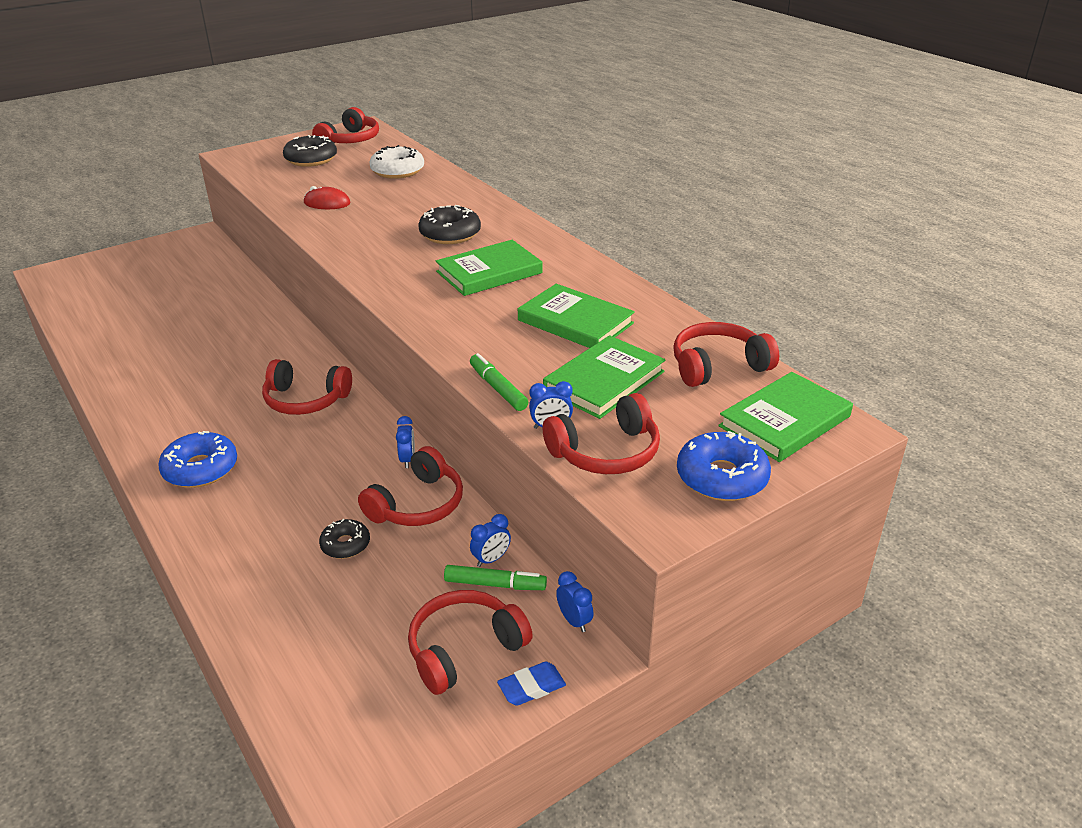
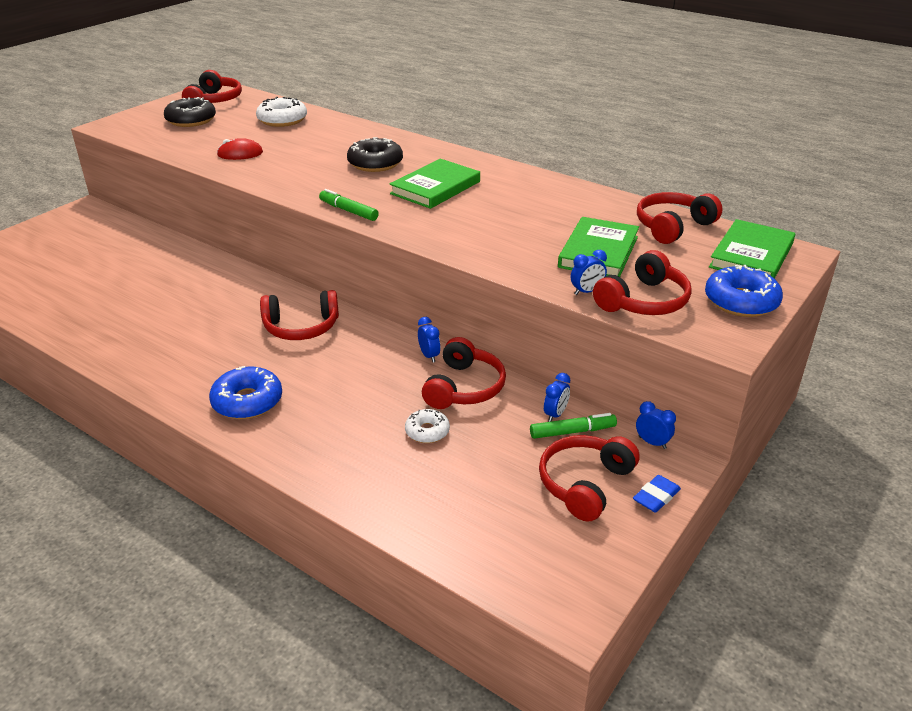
camera: 20 degrees left, 0 degrees up
black donut [319,519,370,559] -> white donut [405,409,450,443]
green marker [470,353,528,411] -> green marker moved to [319,189,379,221]
green book [518,284,635,348] -> none

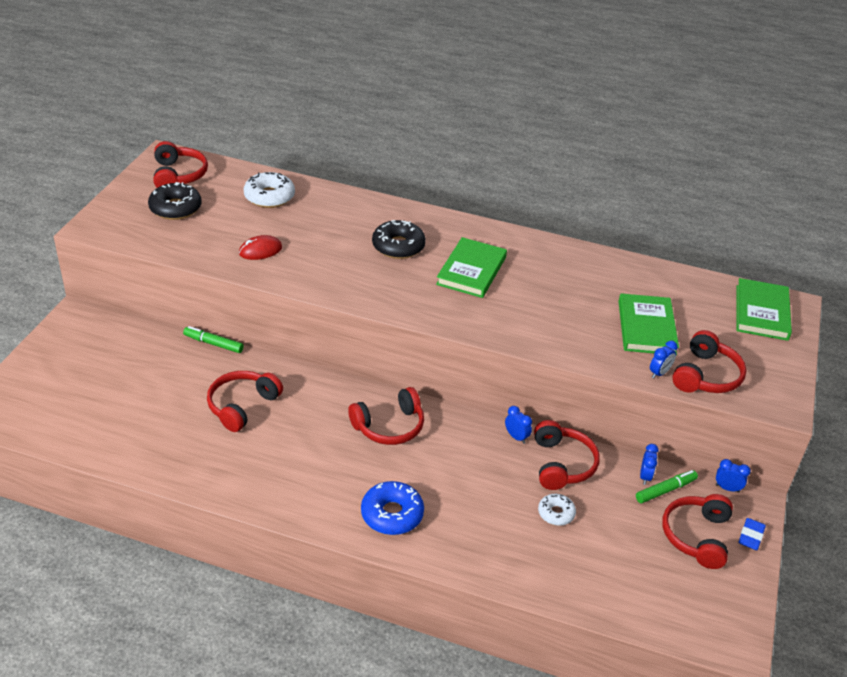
camera: 20 degrees left, 5 degrees up
green marker [319,189,379,221] -> green marker moved to [183,326,244,353]
red headphones [637,192,722,244] -> red headphones moved to [207,371,283,432]
blue donut [705,265,783,317] -> none

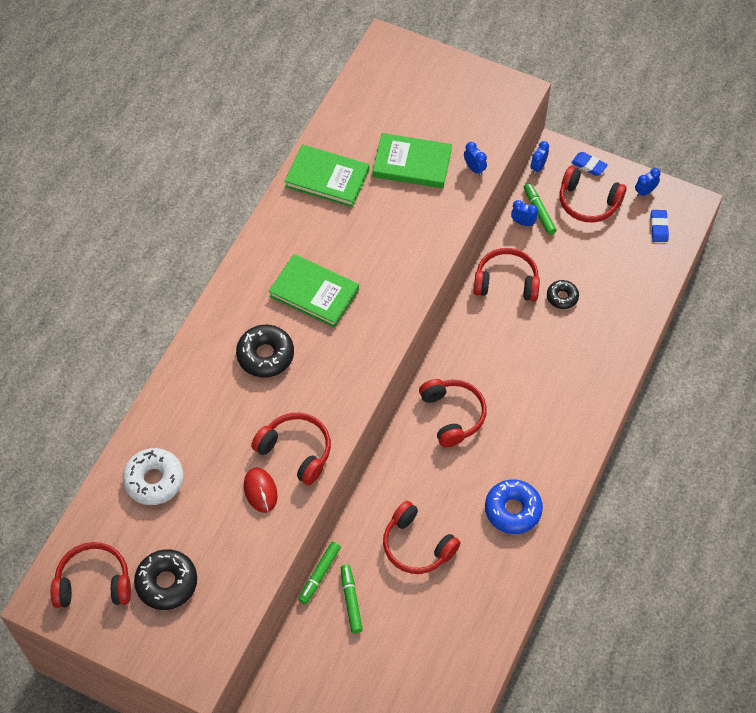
camera: 80 degrees left, 20 degrees up
blue donut [361,481,424,535] -> blue donut moved to [485,479,543,534]
blue clock [505,406,532,444] -> blue clock moved to [635,168,661,197]
white donut [538,494,576,526] -> black donut [547,280,579,309]
red headphones [672,330,747,393] -> red headphones moved to [251,413,331,485]
green book [737,278,792,341] -> green book moved to [285,145,369,207]
none -> green marker [341,564,363,633]
none -> blue eraser [650,210,669,242]

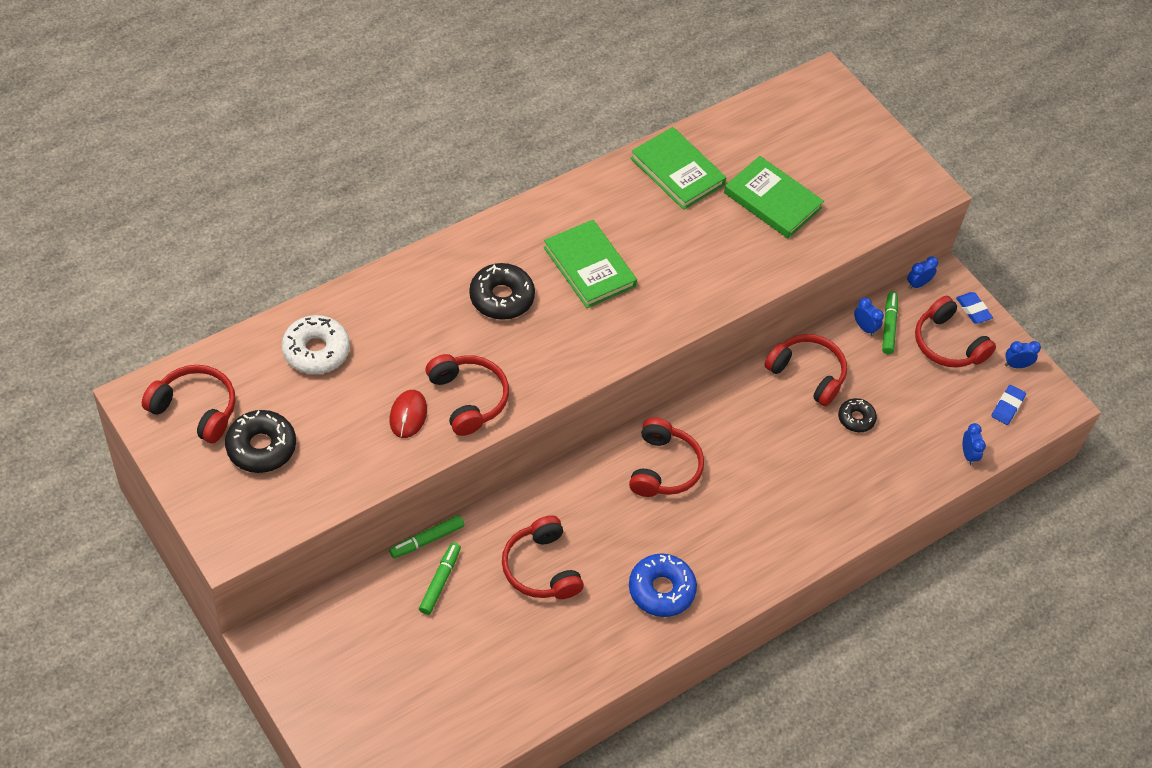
camera: 25 degrees right, 5 degrees down
blue clock [464,142,487,176] -> blue clock moved to [963,423,986,465]

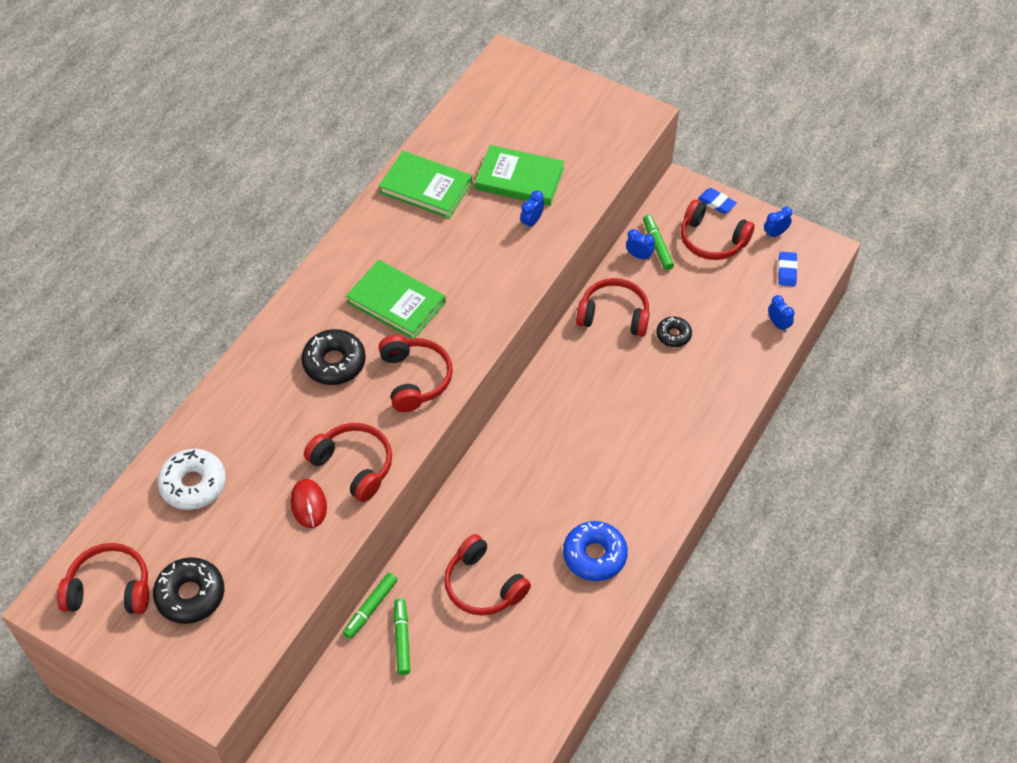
camera: 20 degrees left, 0 degrees up
red headphones [629,418,704,497] -> red headphones moved to [379,335,453,412]
blue clock [907,256,938,289] -> blue clock moved to [520,190,544,230]

